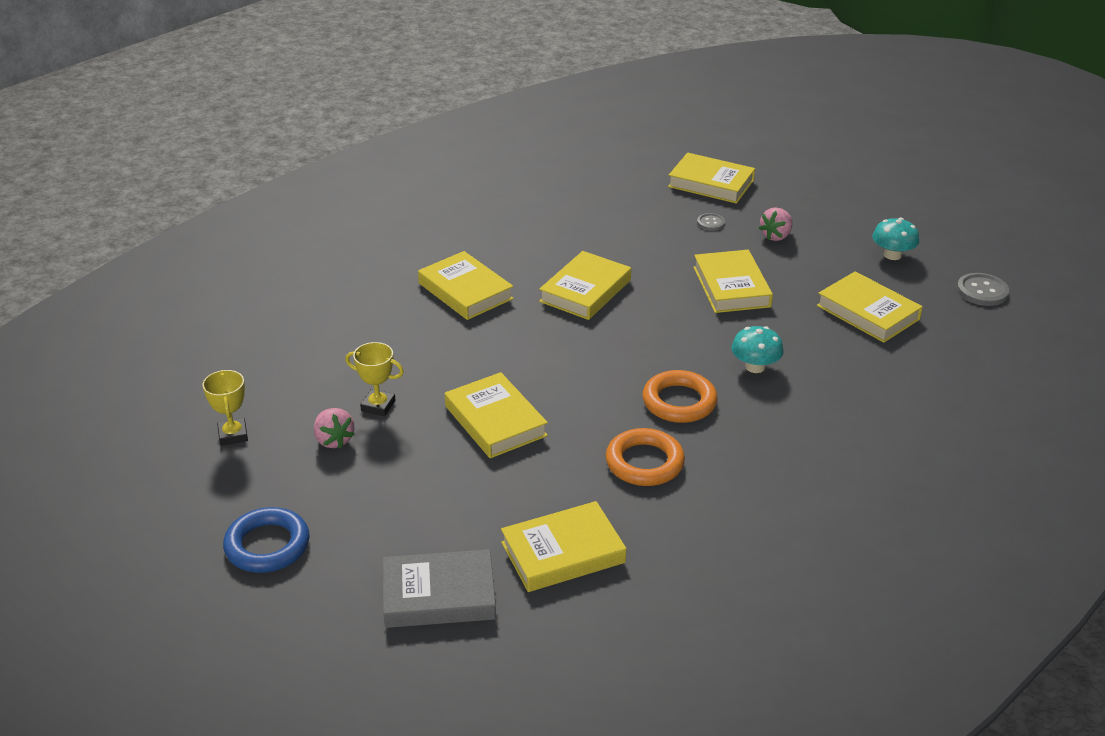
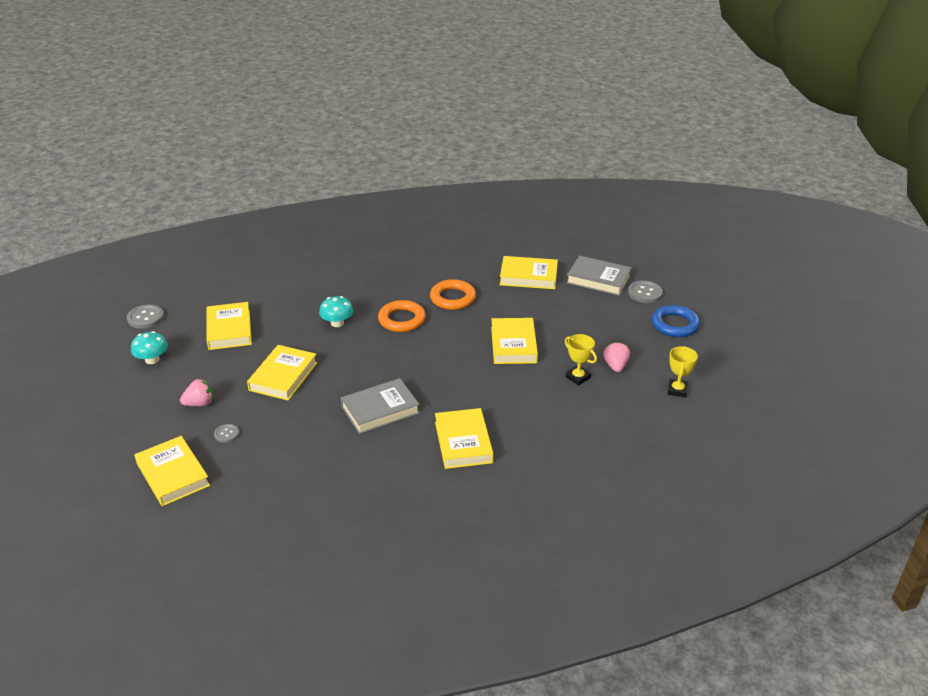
camera: 150 degrees left, 0 degrees up
yellow book [539,251,631,320] -> grey book [341,378,420,434]
none -> grey button [628,281,663,303]

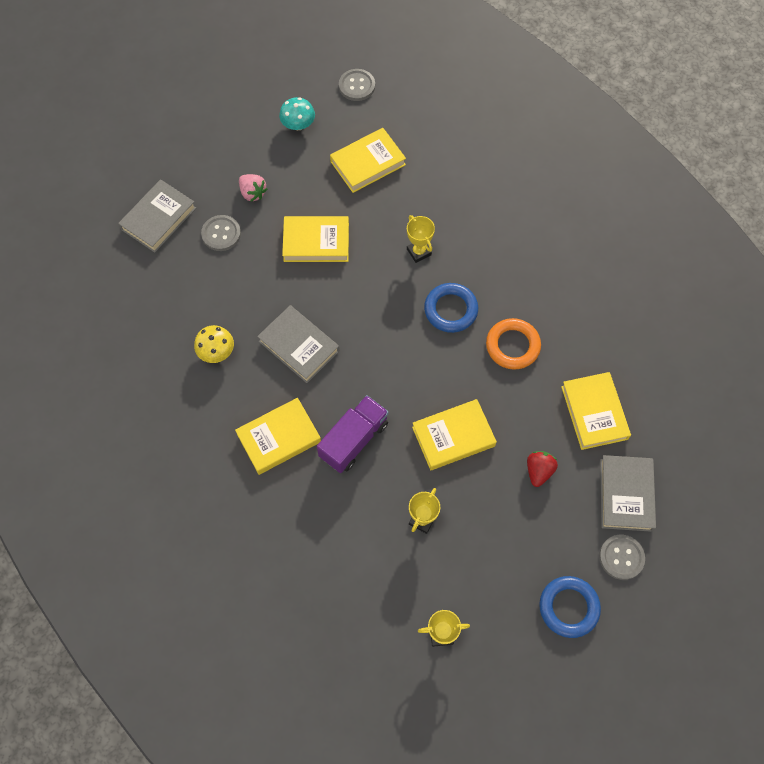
camera: 70 degrees right, 30 degrees up
yellow book [135,436,210,506] -> grey book [118,179,196,253]
grey button [214,424,239,443] -> grey button [201,215,241,251], size x1.66
turquoise mushroom [319,296,353,327] -> yellow trophy [407,215,435,263]
orange ring [378,300,426,332] -> blue ring [424,283,478,333]
pink strawberry [603,342,630,372] -> none
none -> yellow mushroom [194,325,234,363]
none -> purple truck [317,395,389,473]
none -> red strawberry [527,451,558,487]

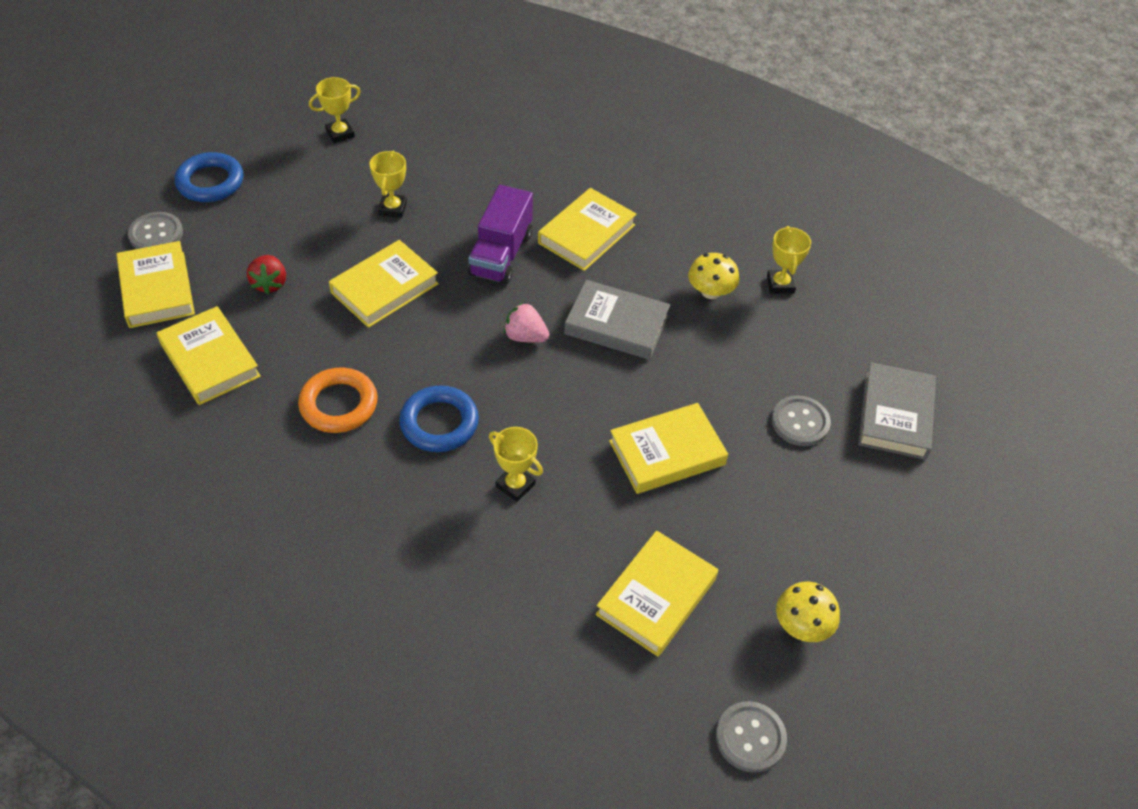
camera: 155 degrees right, 15 degrees down
pink strawberry [239,174,267,202] -> pink strawberry moved to [504,303,549,343]
turquoise mushroom [279,97,315,130] -> yellow mushroom [776,582,840,642]
grey book [600,455,656,532] -> yellow book [116,241,195,328]
none -> yellow trophy [767,226,811,294]

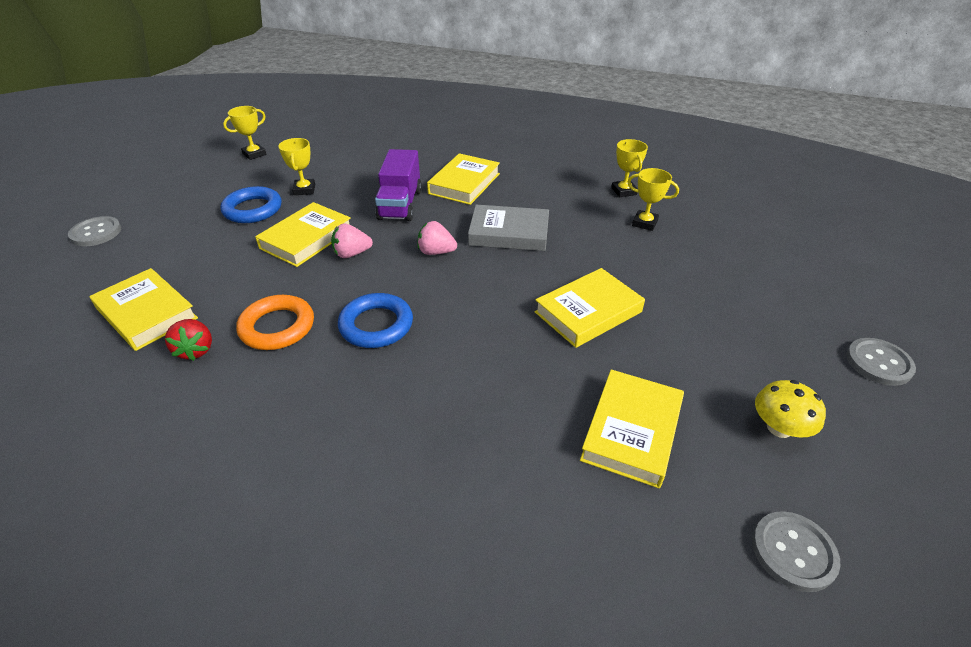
camera: 10 degrees left, 10 degrees down
yellow book [116,241,195,328] -> none
blue ring [175,152,243,202] -> blue ring moved to [220,186,281,223]
red strawberry [247,255,286,294] -> red strawberry moved to [165,319,212,361]
yellow trophy [489,427,543,502] -> yellow trophy moved to [628,168,679,231]
yellow mushroom [688,253,739,299] -> none
grey button [772,396,831,446] -> grey button moved to [846,338,916,386]
grey book [858,362,936,460] -> none
none -> pink strawberry [331,224,373,258]

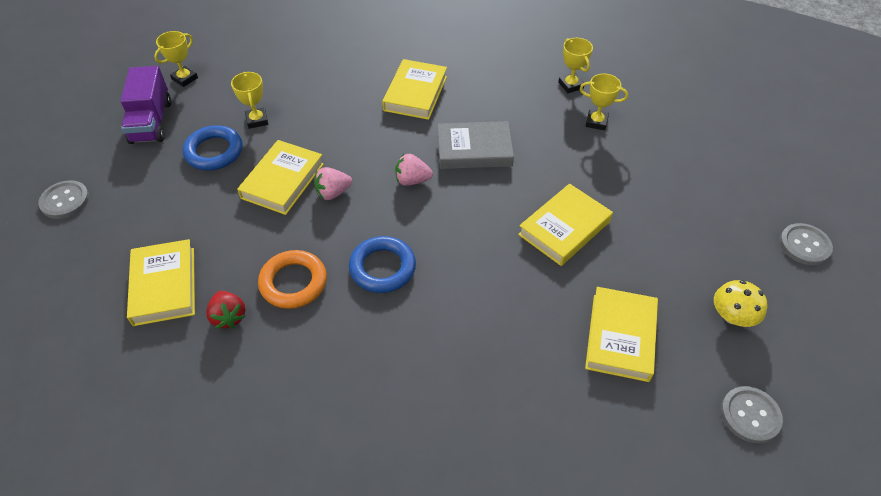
camera: 10 degrees left, 10 degrees up
yellow book [90,268,198,351] -> yellow book turned 45 degrees clockwise [127,239,195,326]
purple truck [375,149,422,221] -> purple truck moved to [120,66,171,144]

